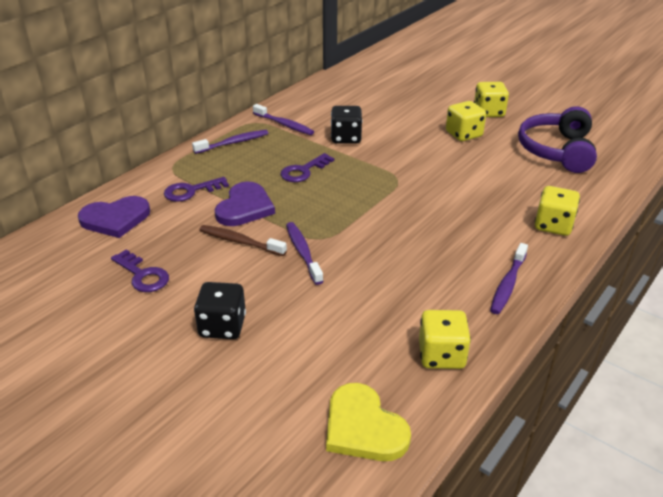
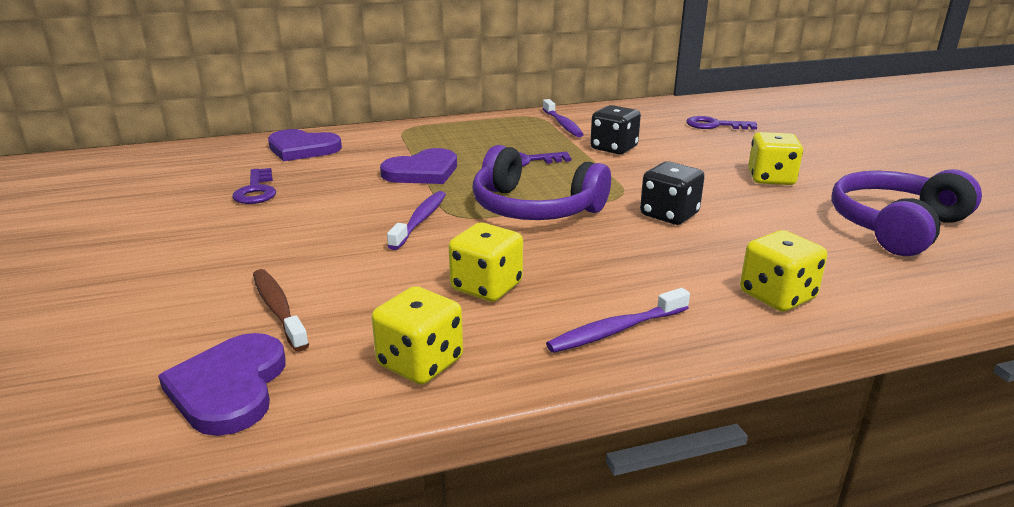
camera: 35 degrees right, 10 degrees down
purple key [164,177,229,202] -> purple key moved to [686,116,757,130]
purple toothbrush [192,130,268,154] -> none
black dice [194,282,246,339] -> black dice moved to [640,162,705,225]
brown toothbrush [199,225,287,256] -> brown toothbrush moved to [253,269,309,352]
yellow heart [326,383,411,461] -> purple heart [158,333,286,436]
yellow dice [474,82,509,117] -> yellow dice moved to [449,223,523,302]
none -> purple headphones [472,145,611,220]

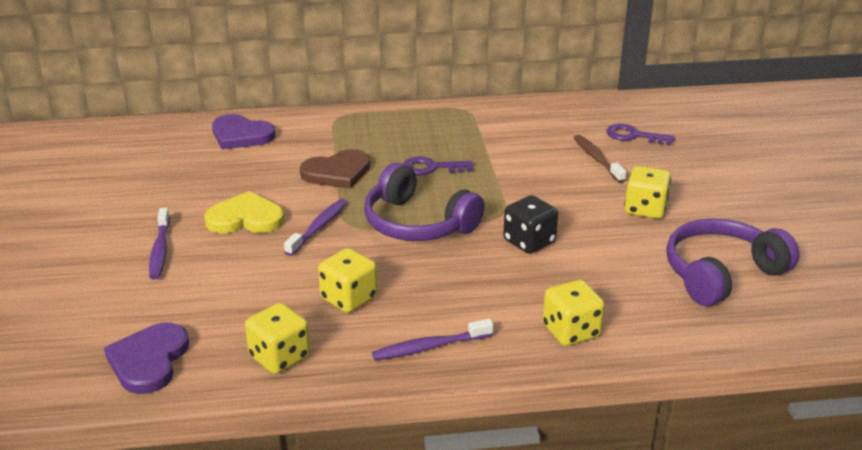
camera: 10 degrees right, 5 degrees up
purple key [232,168,276,204] -> none
brown toothbrush [253,269,309,352] -> brown toothbrush moved to [574,135,626,183]
purple heart [380,148,457,184] -> brown heart [300,149,370,189]
purple toothbrush [543,99,584,137] -> purple toothbrush moved to [149,208,170,279]
black dice [590,105,641,154] -> none
none -> yellow heart [204,191,284,234]

